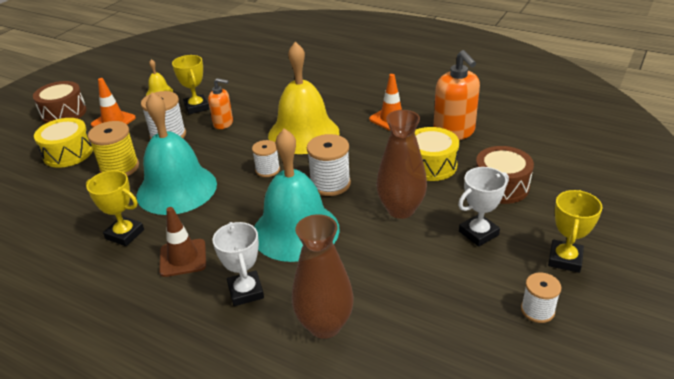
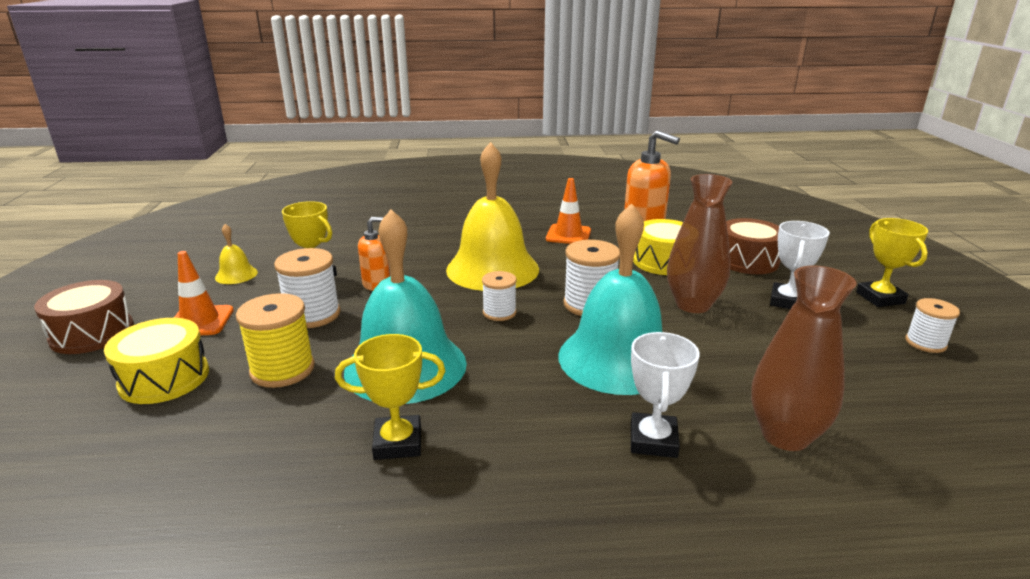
camera: 35 degrees left, 10 degrees down
brown traffic cone [159,207,206,277] -> none
white trophy [213,222,264,306] -> white trophy turned 60 degrees clockwise [631,332,700,458]

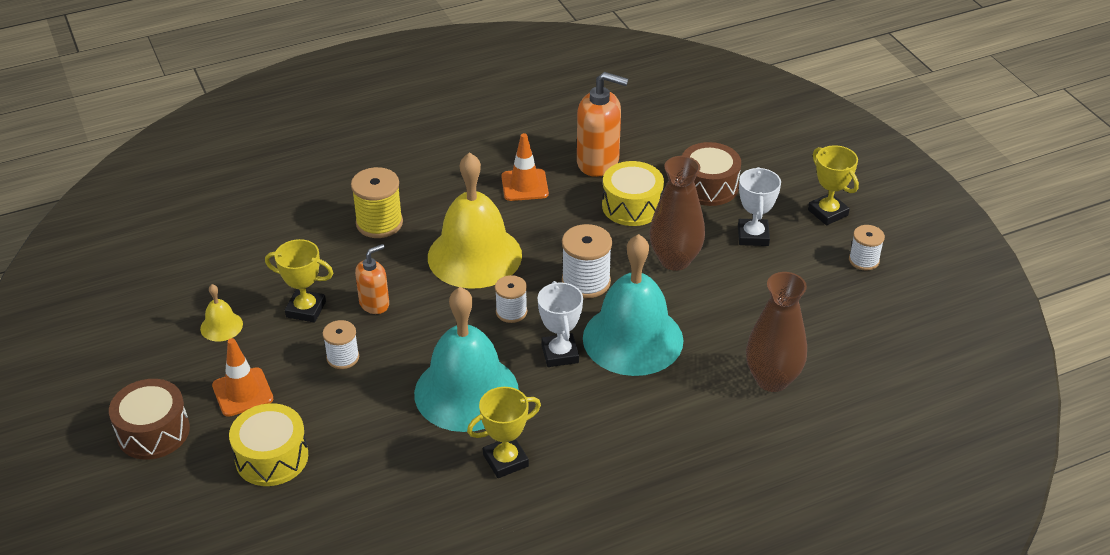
camera: 20 degrees left, 15 degrees up
yellow spool [236,293,315,388] -> yellow spool moved to [351,167,403,238]
white spool [274,248,340,328] -> white spool [323,320,359,369], size x0.63
white trophy [631,332,700,458] -> white trophy moved to [537,281,583,367]

